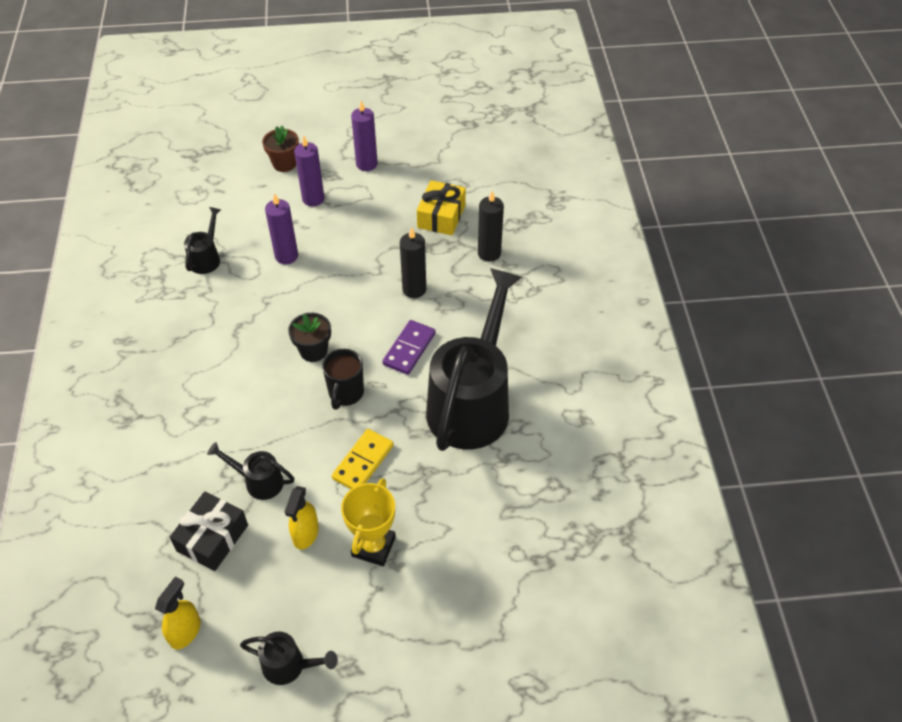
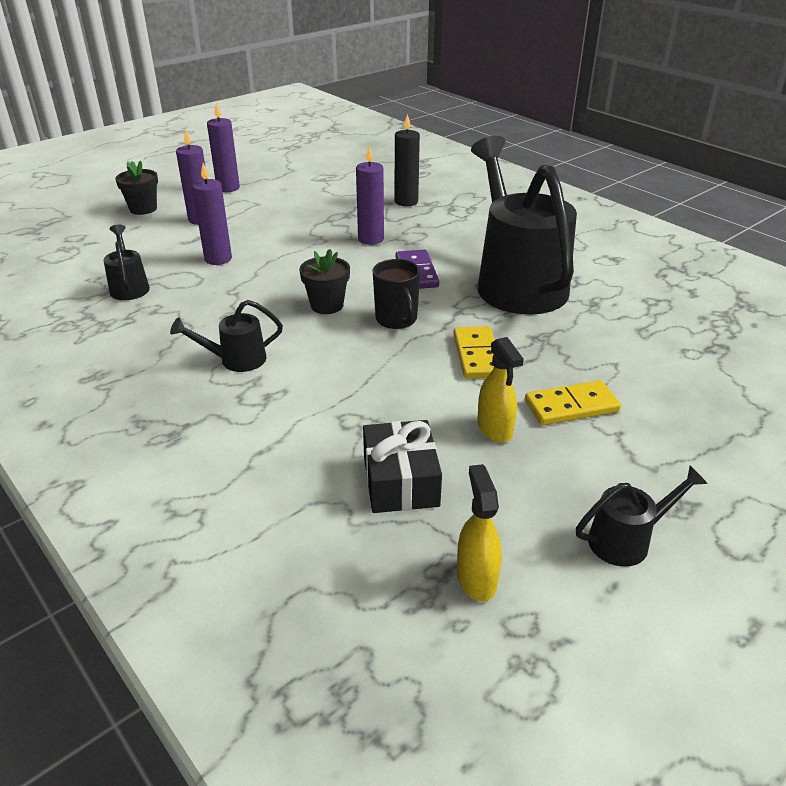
camera: 35 degrees left, 15 degrees down
black watering can [207,442,294,500] -> black watering can moved to [170,300,283,372]
brown flower pot [262,126,299,172] -> black flower pot [115,161,158,215]
yellow trophy [341,478,396,566] -> yellow domino [525,380,621,425]
black candle [400,227,426,298] -> purple candle [356,146,384,245]
yellow gift [417,180,466,235] -> none

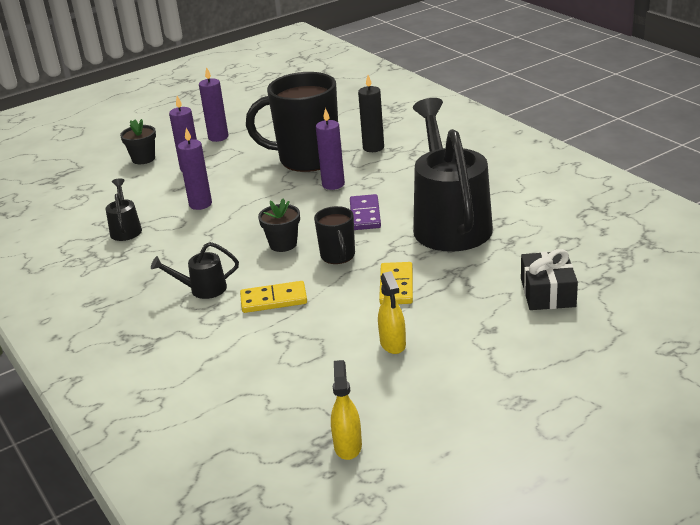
camera: 10 degrees right, 5 degrees down
black gift [363,420,442,513] -> black gift moved to [521,249,578,310]
yellow domino [525,380,621,425] -> yellow domino moved to [240,281,307,313]
black watering can [576,466,708,567] -> none
none -> black mug [246,72,338,172]

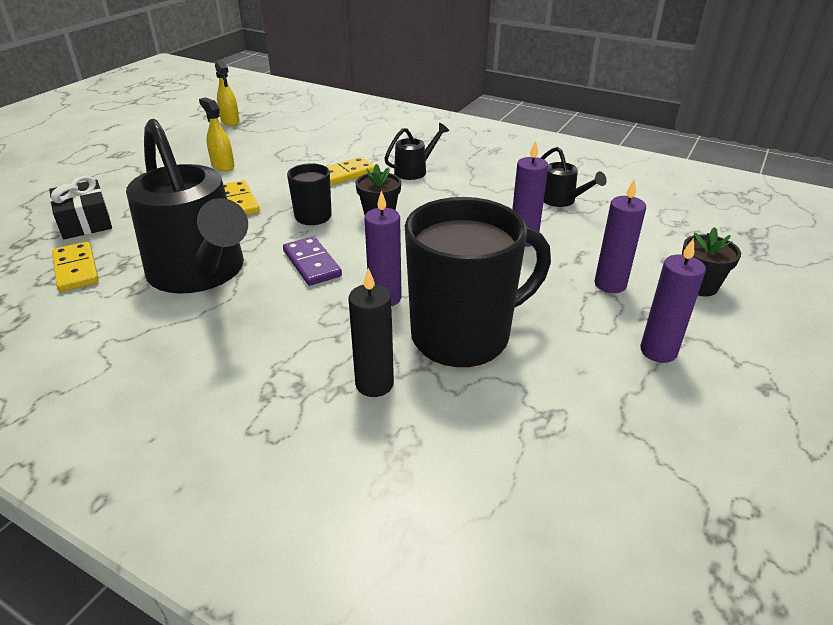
camera: 150 degrees right, 5 degrees up
none -> yellow domino [52,241,99,292]

